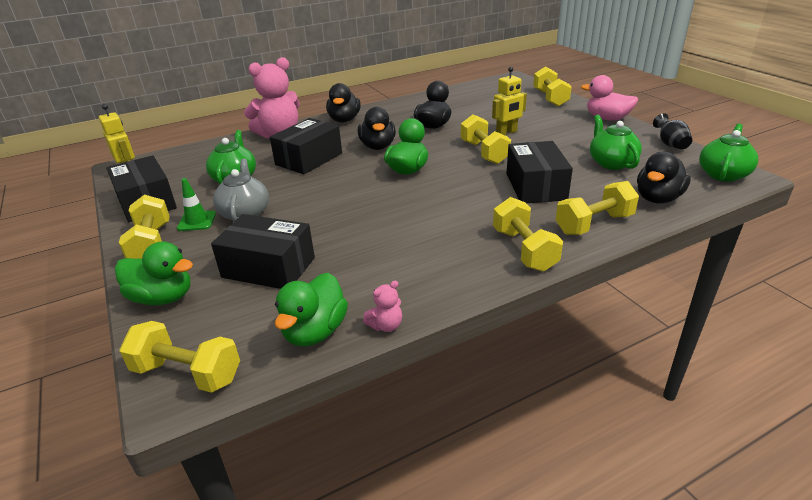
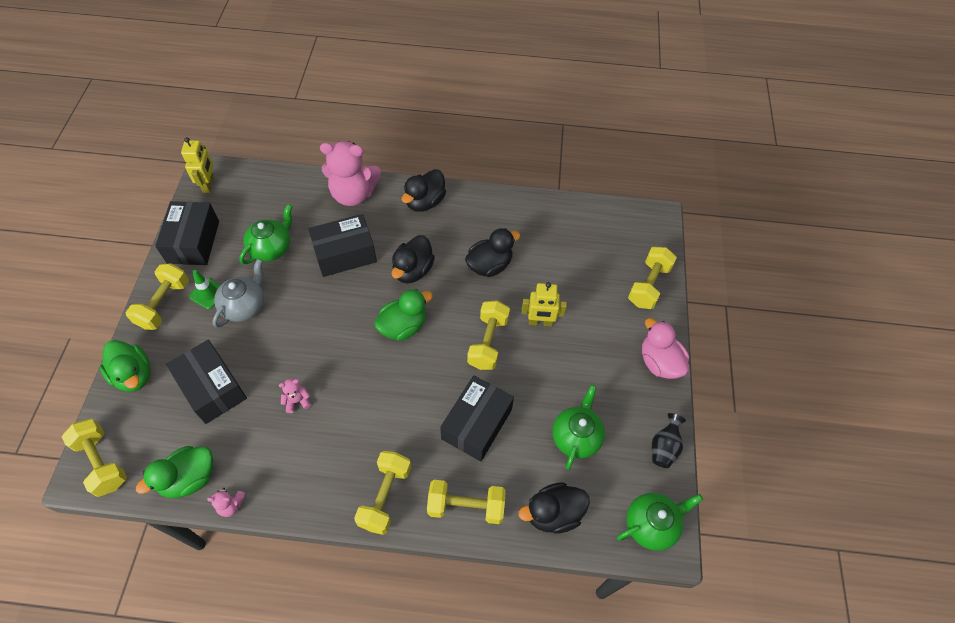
camera: 30 degrees right, 25 degrees up
none -> pink teddy bear [279,378,311,413]

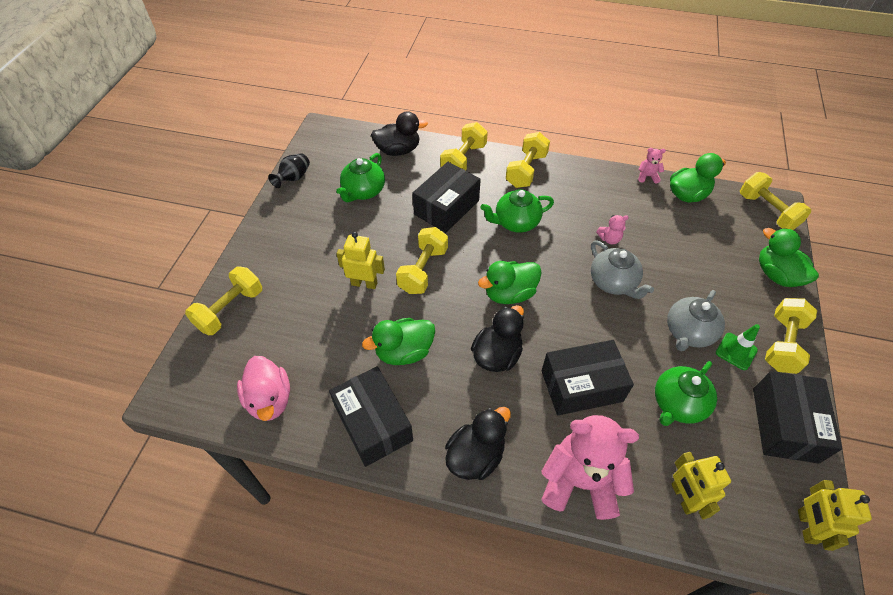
camera: 170 degrees left, 5 degrees down
black box [166,340,247,424] -> black box moved to [329,366,413,467]
yellow dumbbell [427,480,506,524] -> yellow dumbbell turned 75 degrees counterclockwise [440,122,488,170]
black duck [465,228,520,277] -> green duck [362,318,435,365]
green teapot [617,493,703,551] -> green teapot moved to [480,189,554,233]
pink duck [642,318,689,379] -> pink duck moved to [237,356,290,421]
none -> grey teapot [591,240,654,299]
none -> yellow robot [671,452,731,519]

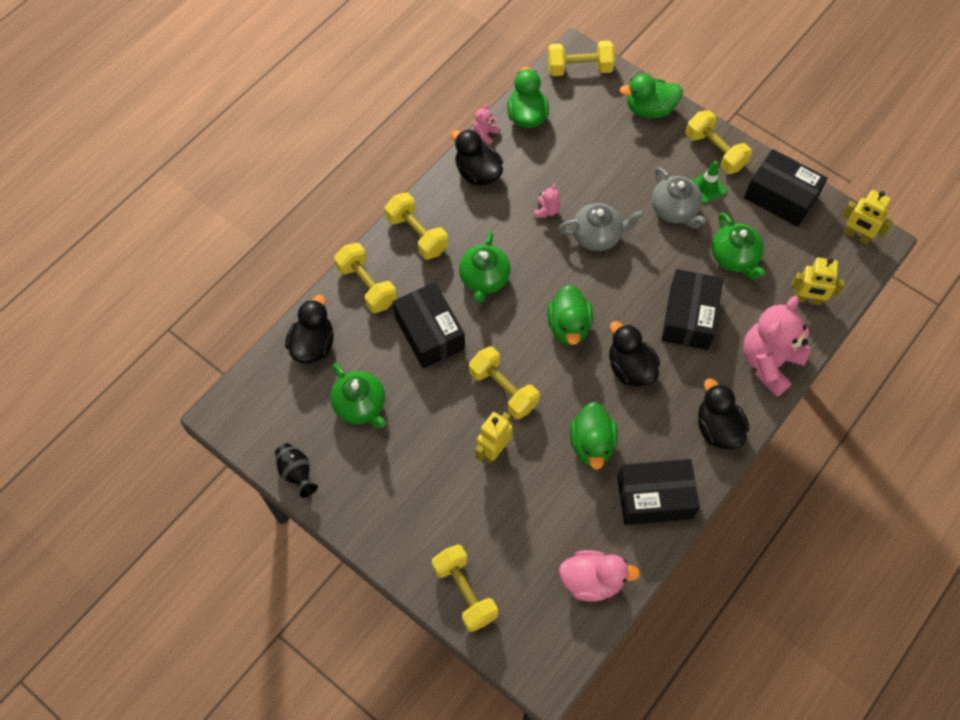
camera: 65 degrees left, 10 degrees up
none -> black duck [451,129,503,185]

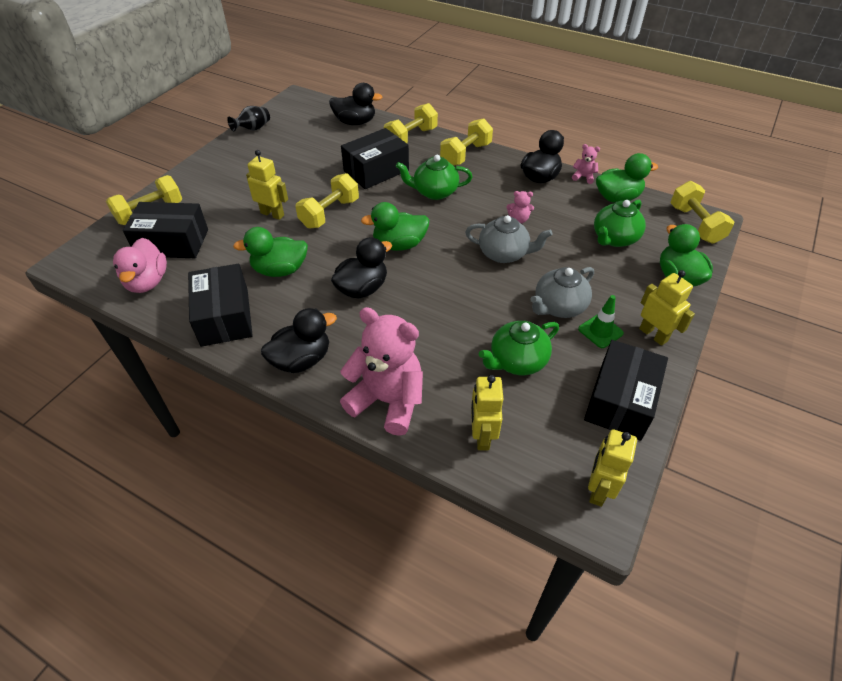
camera: 80 degrees right, 15 degrees down
green teapot [330,363,386,428] -> green teapot moved to [594,200,646,247]
grey teapot [558,203,644,251] -> grey teapot turned 60 degrees counterclockwise [465,215,553,263]
black box [661,269,723,350] -> black box moved to [123,202,208,258]
yellow dumbbell [686,110,752,174] -> yellow robot [639,270,695,346]

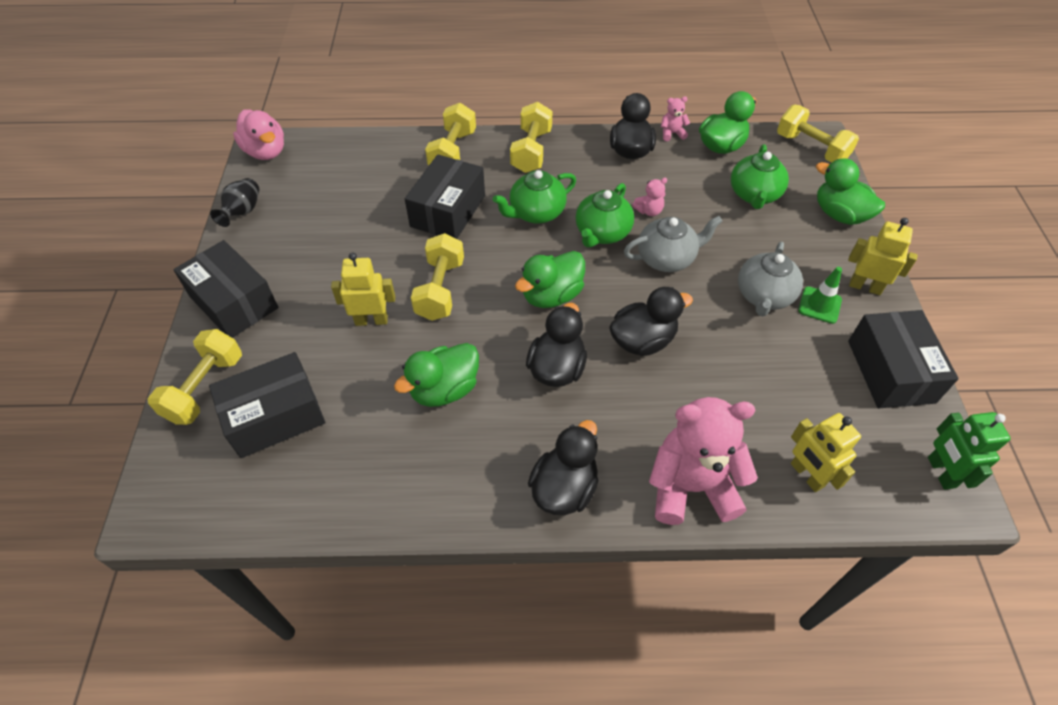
camera: 30 degrees left, 5 degrees up
pink duck [113,238,167,293] -> pink duck moved to [233,110,284,160]
black box [188,263,253,347] -> black box moved to [173,240,278,338]
black duck [329,83,382,125] -> black duck moved to [609,287,693,356]
green teapot [479,321,559,375] -> green teapot moved to [576,183,634,248]
yellow robot [588,429,637,507] -> green robot [928,412,1011,490]

